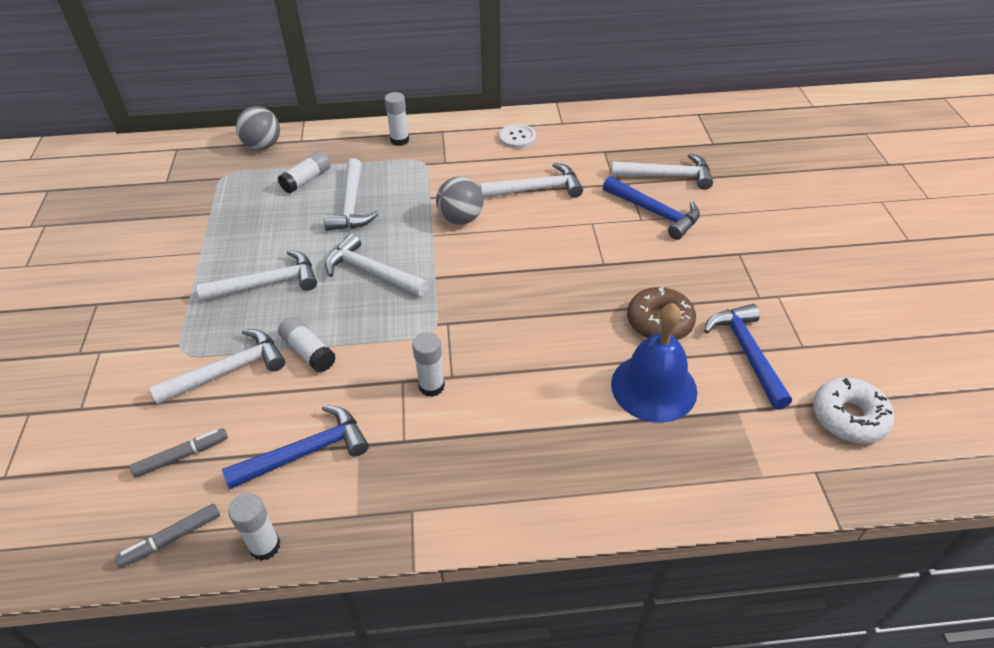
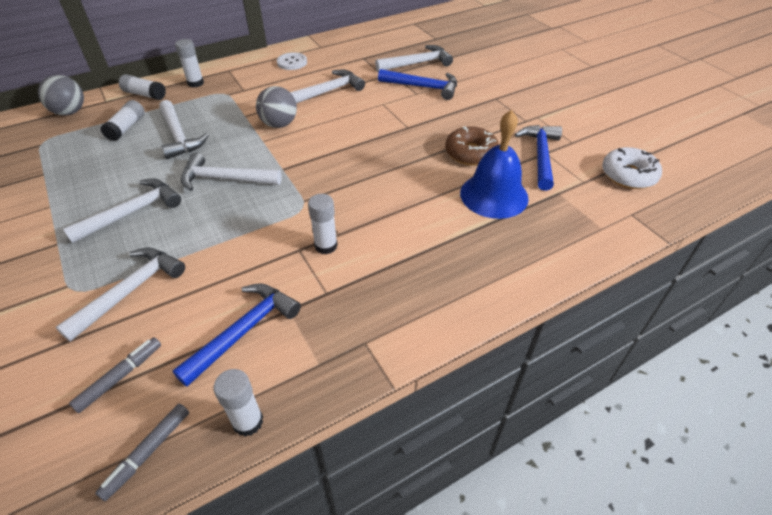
camera: 25 degrees left, 0 degrees up
white glue stick [278,317,336,373] -> white glue stick moved to [119,74,166,100]
blue hammer [704,304,792,410] -> blue hammer turned 45 degrees clockwise [515,125,562,191]

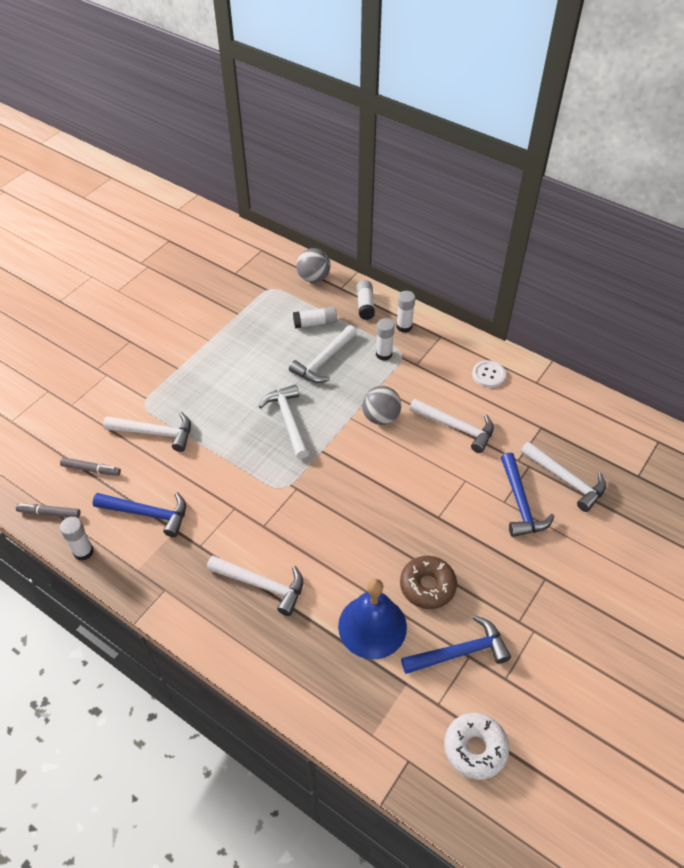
camera: 65 degrees right, 5 degrees up
white hammer [63,179,181,243] -> white hammer moved to [207,555,303,616]
white glue stick [308,194,338,254] -> white glue stick moved to [376,318,395,361]

